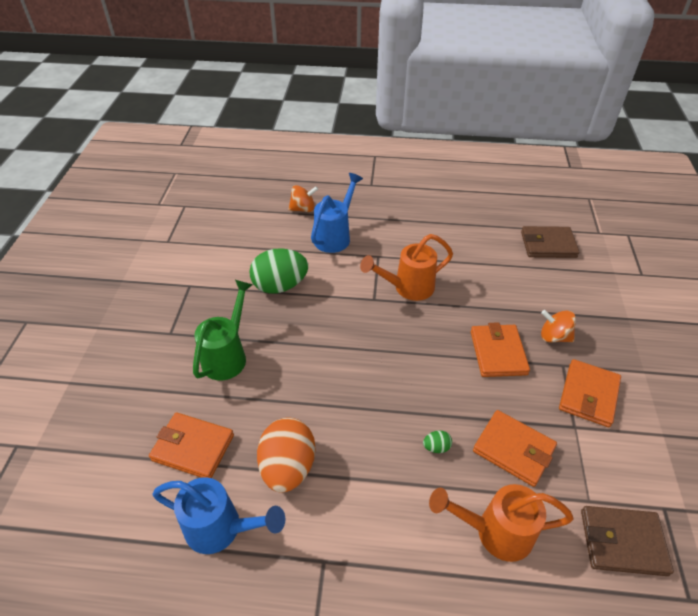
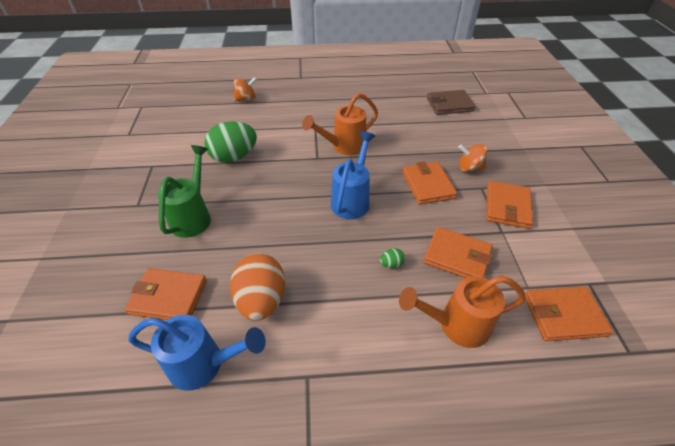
camera: 10 degrees left, 0 degrees up
blue watering can [311,173,363,253] -> blue watering can moved to [331,131,375,219]
brown wallet [581,506,674,576] -> orange wallet [525,287,613,341]

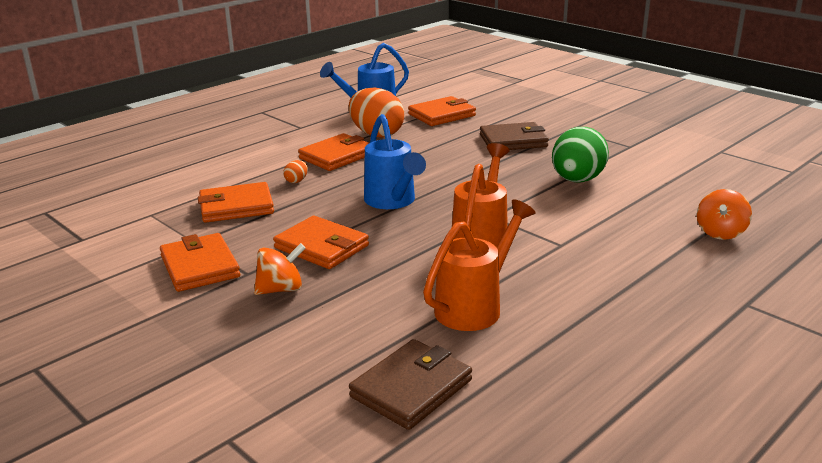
camera: 140 degrees right, 20 degrees down
green watering can [158,145,211,238] -> brown wallet [480,122,549,150]
green egg [380,248,405,268] -> orange egg [283,160,308,183]
orange watering can [399,275,526,348] -> orange watering can moved to [423,199,536,331]
orange wallet [525,287,613,341] -> orange wallet moved to [298,133,369,171]

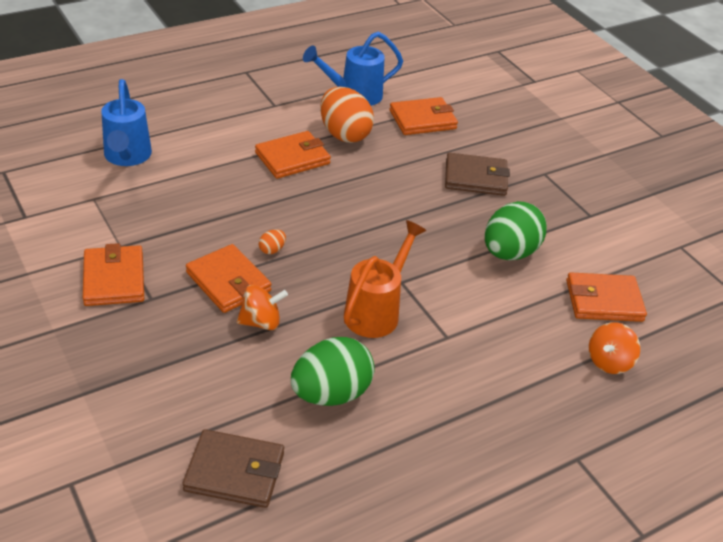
camera: 10 degrees right, 15 degrees up
orange wallet [198,182,274,223] -> orange wallet moved to [566,272,647,322]
orange spinning top [254,243,305,295] -> orange spinning top moved to [237,285,288,330]
orange egg [283,160,308,183] -> orange egg moved to [259,229,286,254]
brown wallet [349,339,472,430] -> brown wallet turned 45 degrees clockwise [182,429,284,508]
blue watering can [364,114,426,209] -> blue watering can moved to [101,79,152,166]
orange watering can [423,199,536,331] -> green egg [291,337,375,406]

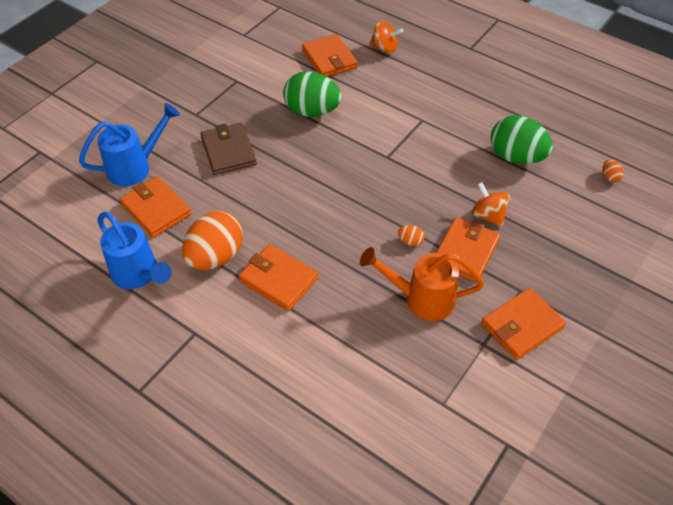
camera: 110 degrees left, 10 degrees up
blue watering can [101,79,152,166] -> blue watering can moved to [79,103,180,186]
brown wallet [182,429,284,508] -> orange egg [602,159,624,182]
orange watering can [344,220,427,338] -> orange watering can moved to [360,247,484,321]

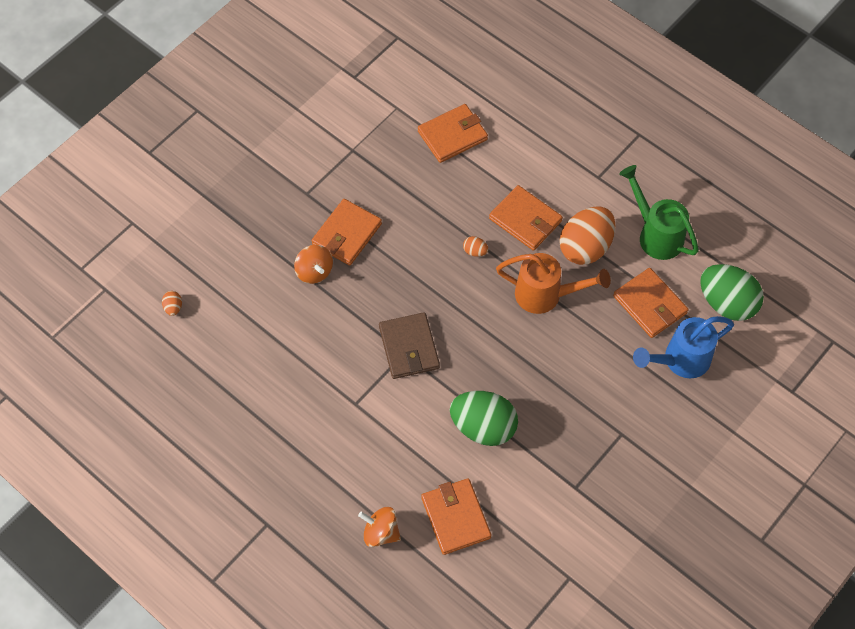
camera: 175 degrees left, 10 degrees up
blue watering can [98,212,172,289] -> green watering can [619,165,699,260]
brown wallet [201,123,257,175] -> brown wallet moved to [379,312,440,379]
orange watering can [360,247,484,321] -> orange watering can moved to [496,253,611,314]
orange egg [398,225,424,246] -> orange egg moved to [463,236,489,257]
orange wallet [481,288,566,360] -> orange wallet moved to [418,104,488,163]
green egg [491,115,553,164] -> green egg moved to [700,264,764,321]

